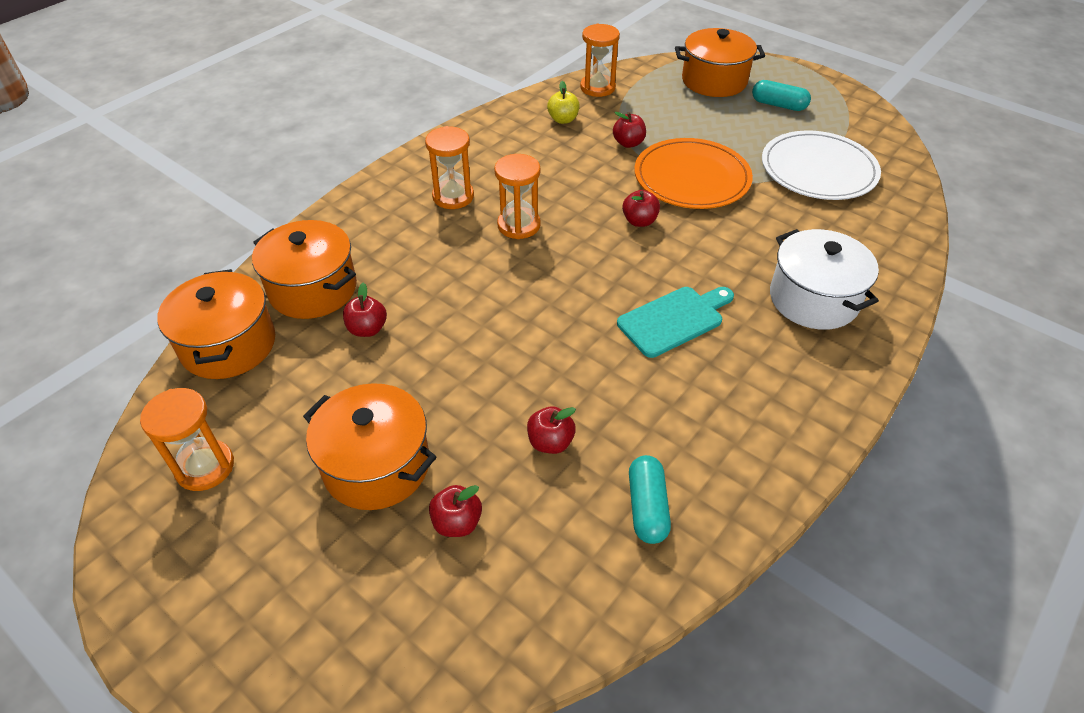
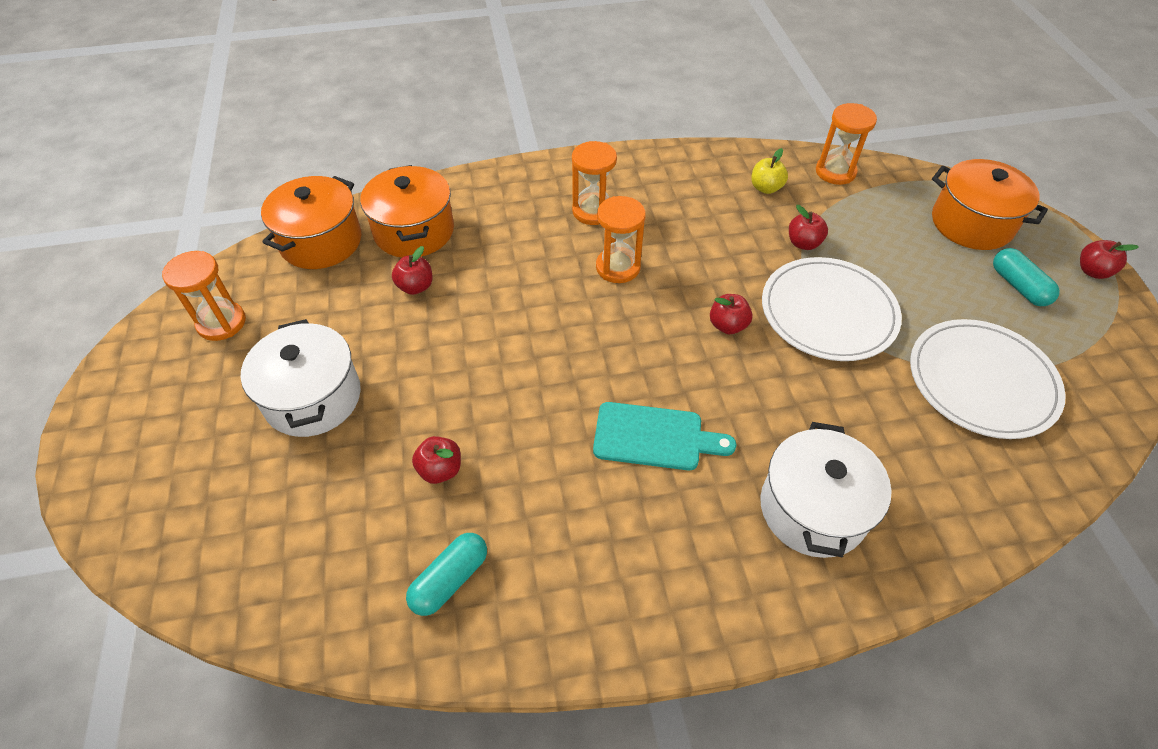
camera: 40 degrees right, 5 degrees up
orange pot [303,383,436,510] -> white pot [241,319,361,437]
red apple [429,485,482,537] -> red apple moved to [1080,240,1139,279]
orange plate [634,138,753,209] -> white plate [762,257,902,361]

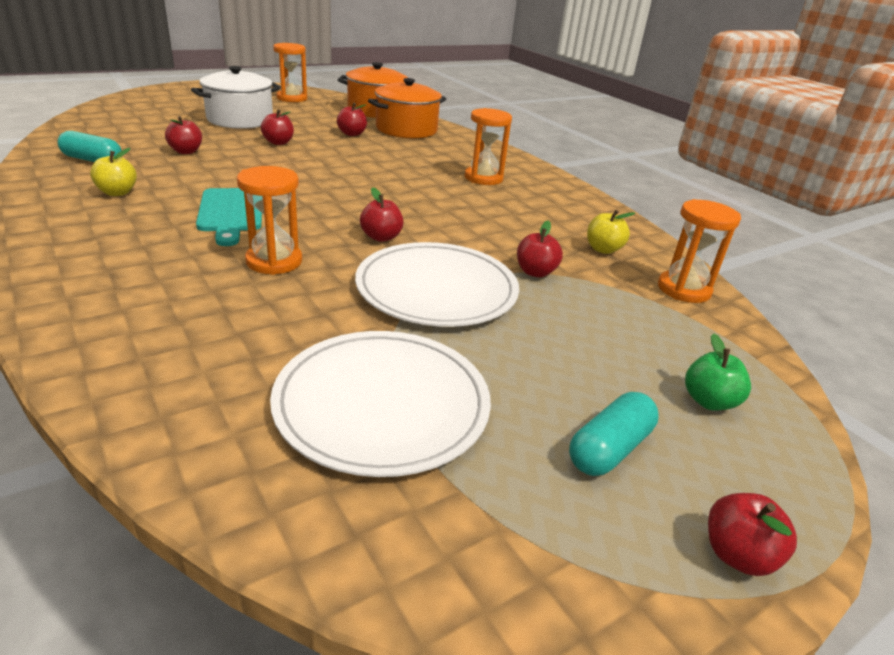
camera: 65 degrees right, 20 degrees down
orange hourglass [596,196,646,283] -> orange hourglass moved to [237,166,302,275]
white pot [760,422,892,558] -> none
orange pot [932,159,1048,250] -> green apple [685,333,751,411]
none -> yellow apple [90,148,137,196]
none -> red apple [261,109,294,145]

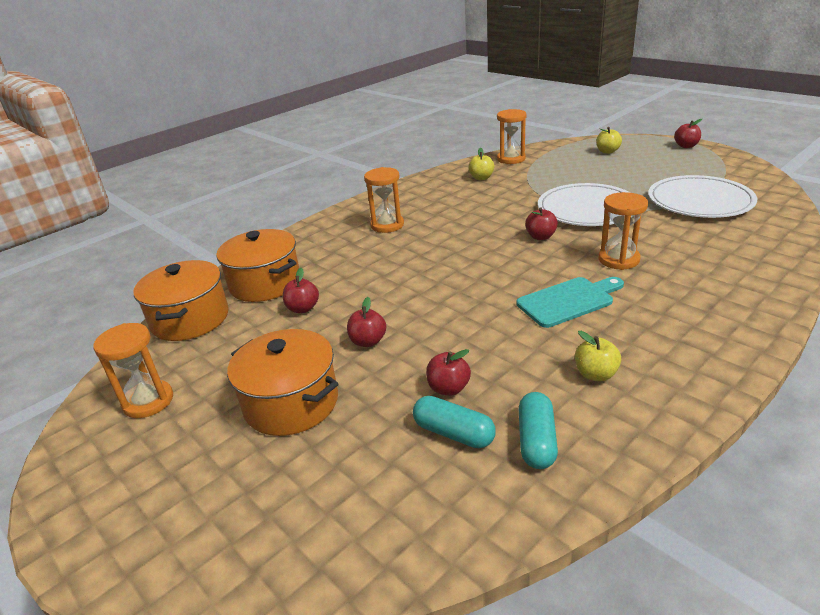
camera: 95 degrees left, 0 degrees up
white pot [191,66,281,129] -> orange pot [227,329,339,436]
red apple [517,221,563,277] -> none
turquoise capsule [569,392,659,476] -> turquoise capsule moved to [413,396,496,448]
green apple [685,333,751,411] -> yellow apple [596,127,622,154]

